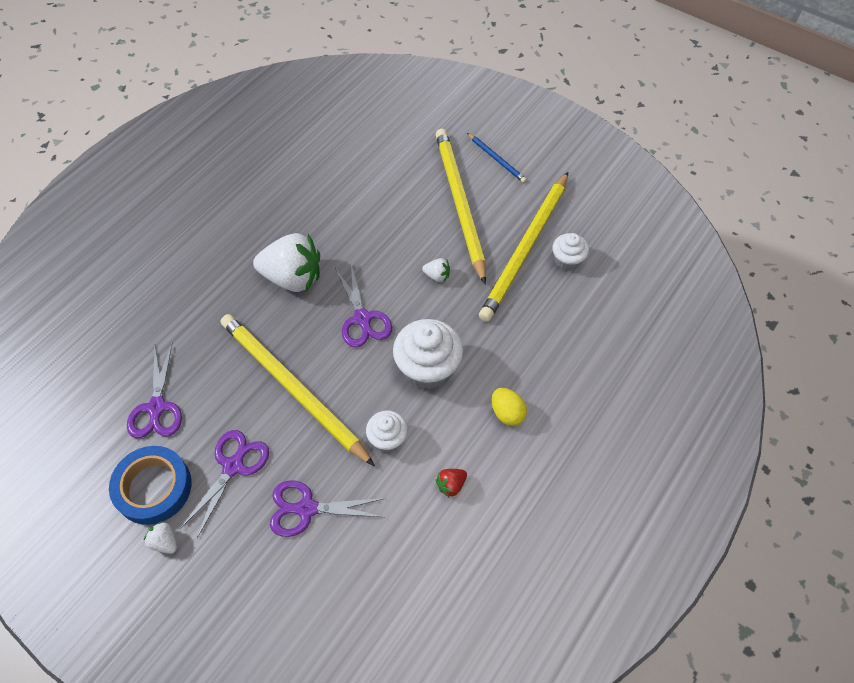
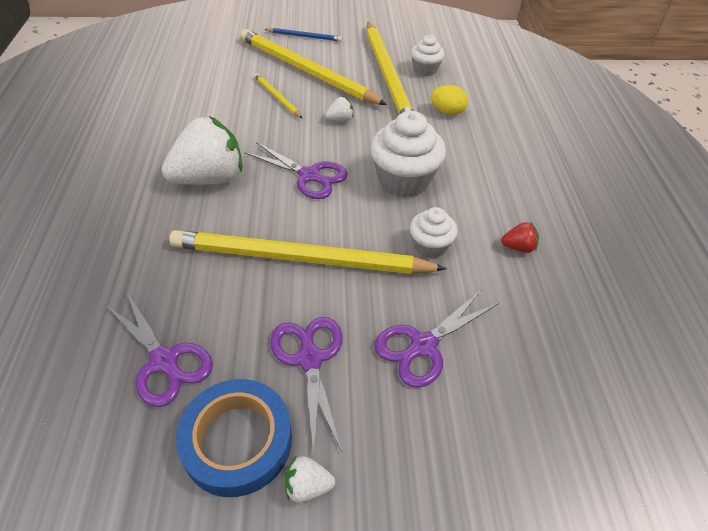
camera: 40 degrees left, 10 degrees down
red strawberry [435,469,467,498] -> red strawberry turned 105 degrees counterclockwise [501,222,539,253]
yellow egg [492,388,527,426] -> yellow egg moved to [431,85,468,115]
none -> yellow pencil [254,73,302,118]

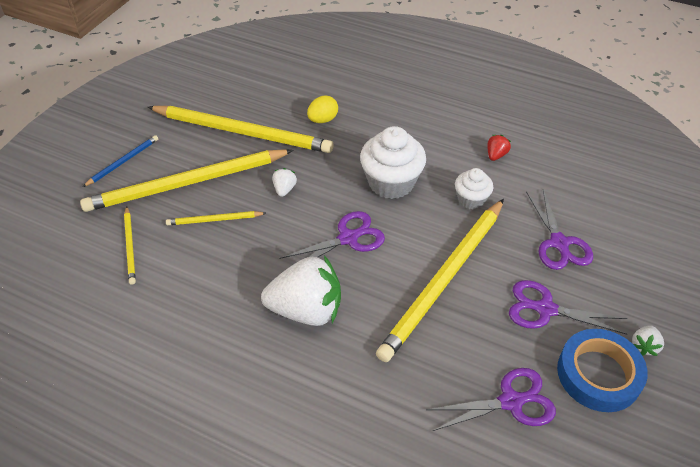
camera: 60 degrees left, 0 degrees up
white strawberry [162,116,242,185] -> white strawberry turned 90 degrees clockwise [261,256,341,326]
white cupcake [411,35,445,76] -> none
none -> yellow pencil [124,206,136,285]

